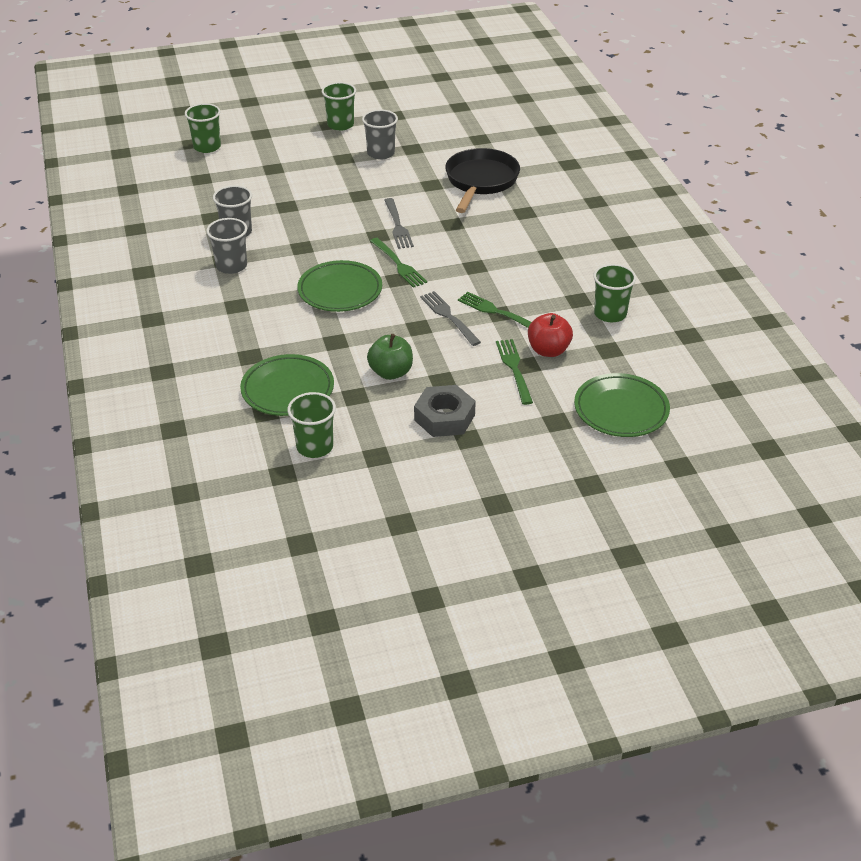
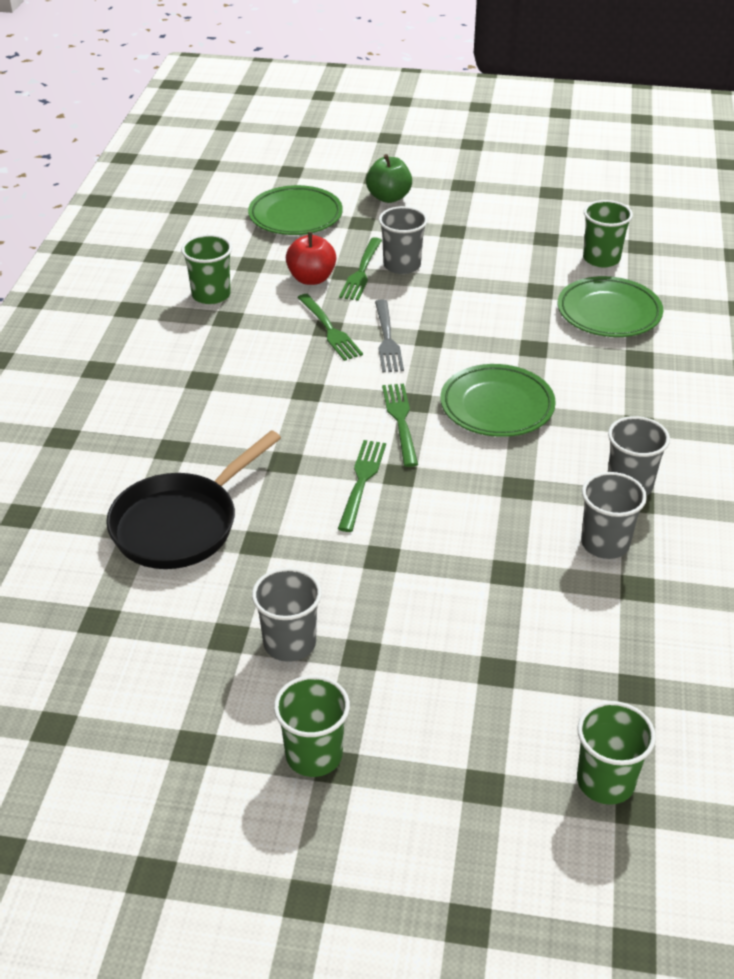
camera: 155 degrees left, 0 degrees up
green apple [367,334,413,380] -> green apple moved to [366,154,412,203]
grey fork [384,198,414,249] -> green fork [338,440,386,532]
grey nut [414,385,476,437] -> none
none -> grey cup [379,206,428,274]

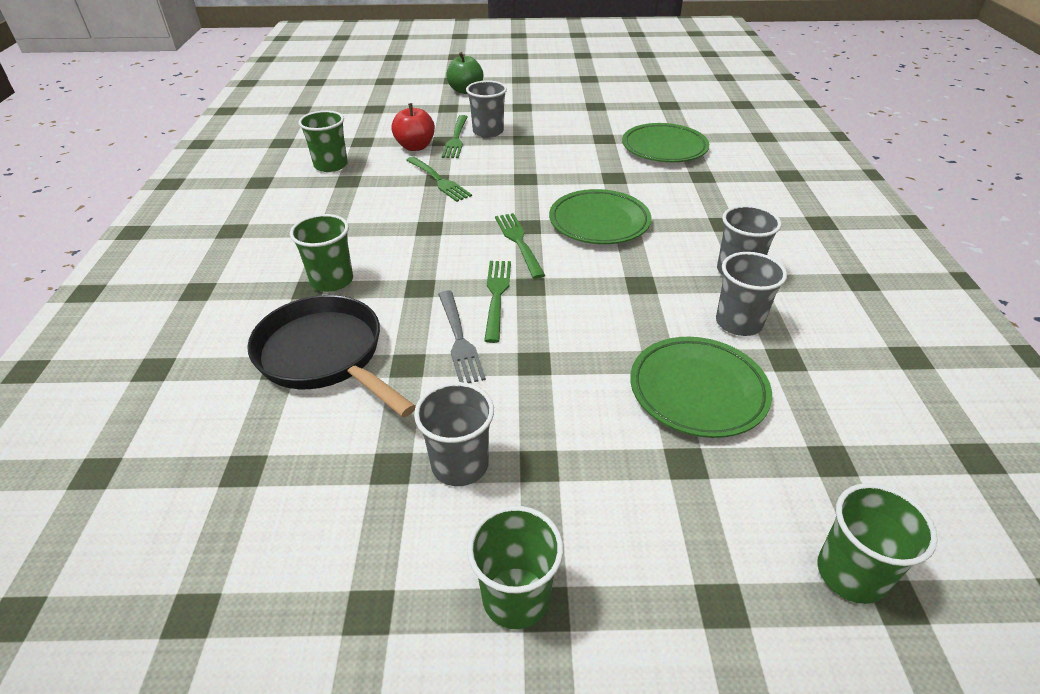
camera: 10 degrees left, 0 degrees up
black pan [106,430,281,569] -> black pan turned 105 degrees clockwise [247,295,416,417]
green plate [248,185,343,235] -> green plate moved to [630,337,772,438]
grey fork [375,299,404,372] -> grey fork moved to [438,291,486,383]
green cup [583,200,633,268] -> green cup moved to [290,214,353,292]

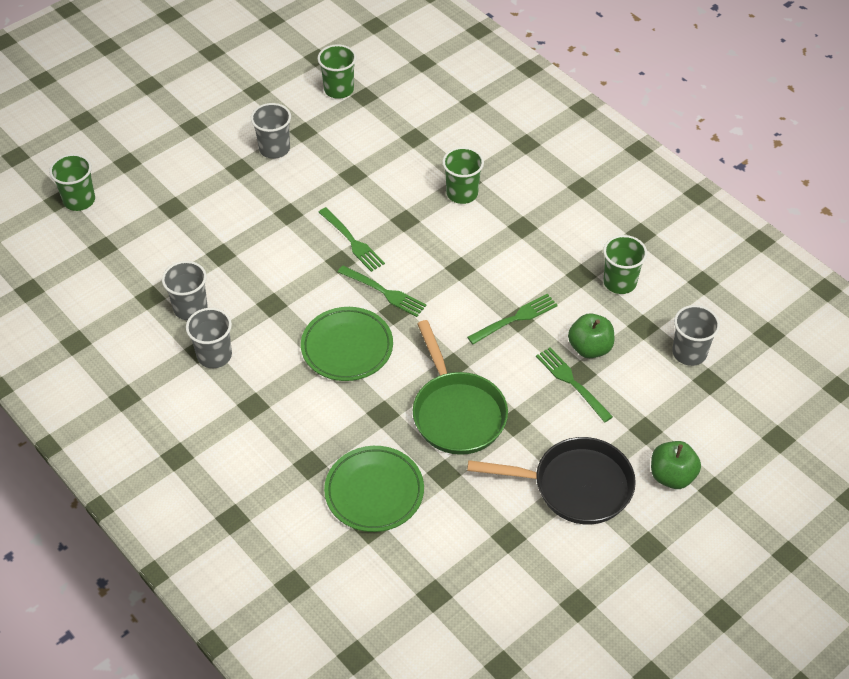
camera: 140 degrees right, 10 degrees up
black pan [247,295,416,417] -> black pan moved to [467,437,636,525]
red apple [392,103,435,151] -> green apple [568,313,614,358]
green fork [406,157,472,202] -> green fork turned 135 degrees clockwise [467,293,558,344]
grey fork [438,291,486,383] -> none
grey cup [466,80,507,138] -> grey cup moved to [672,305,720,366]
green cup [467,506,563,629] -> green cup moved to [318,44,357,99]
green plate [630,337,772,438] -> none
none -> green pan [413,320,508,455]

